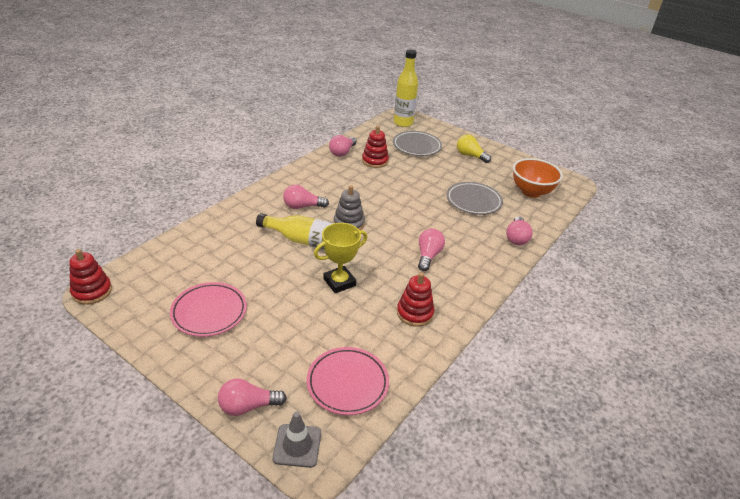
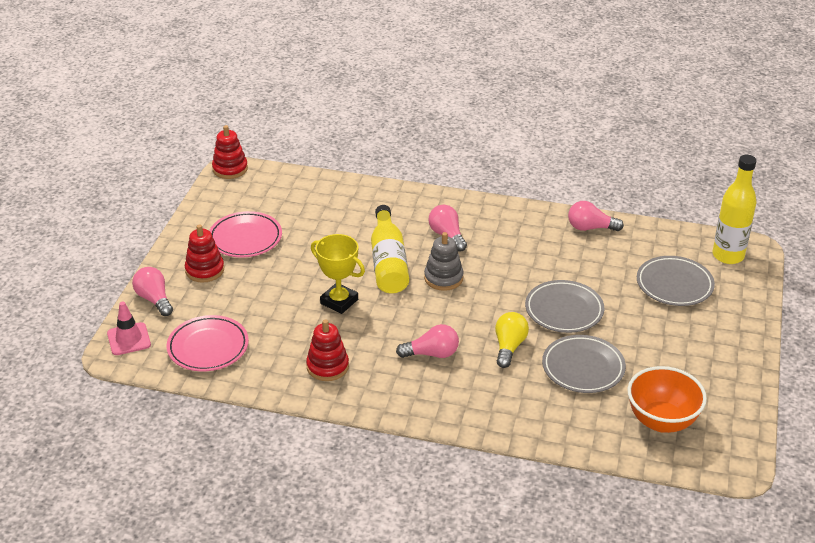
camera: 70 degrees right, 0 degrees up
grey traffic cone [273,412,321,468] -> pink traffic cone [107,302,151,355]
red stacking toy [362,126,389,168] -> red stacking toy moved to [185,224,224,283]
yellow light bulb [457,135,491,163] -> yellow light bulb moved to [495,312,529,368]
pink light bulb [506,216,533,245] -> none
none -> grey plate [525,280,604,333]

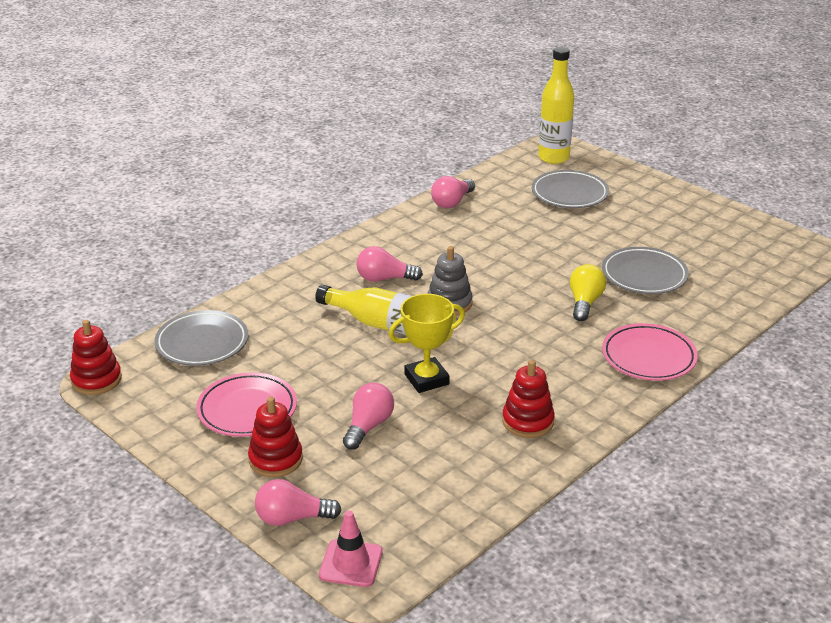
camera: 60 degrees left, 5 degrees down
pink plate [166,315,249,371] -> pink plate moved to [602,323,698,381]
pink light bulb [396,324,459,358] -> pink light bulb moved to [343,383,394,450]
yellow light bulb [495,312,529,368] -> yellow light bulb turned 60 degrees clockwise [570,264,606,321]
grey plate [525,280,604,333] -> grey plate moved to [154,310,248,366]
orange bowl [627,366,707,433] -> none

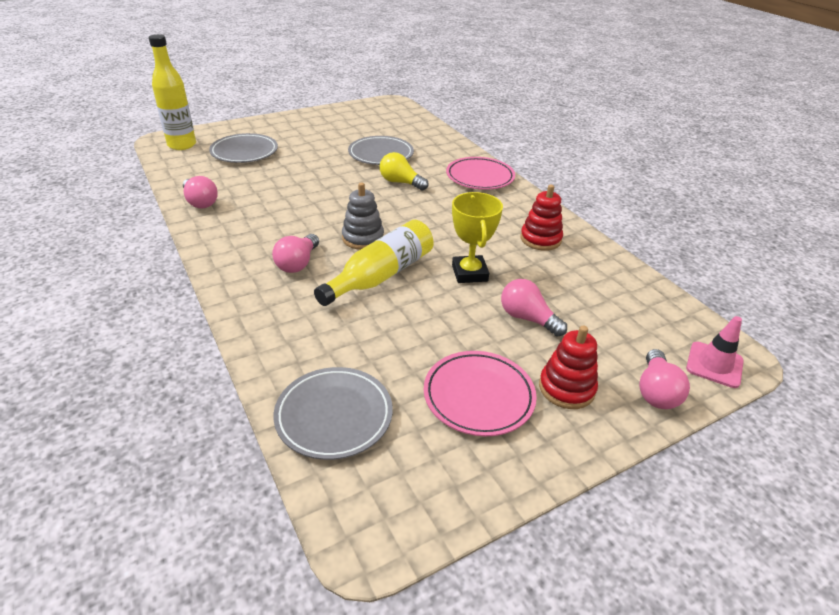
camera: 75 degrees left, 5 degrees up
red stacking toy [70,320,122,395] -> none

